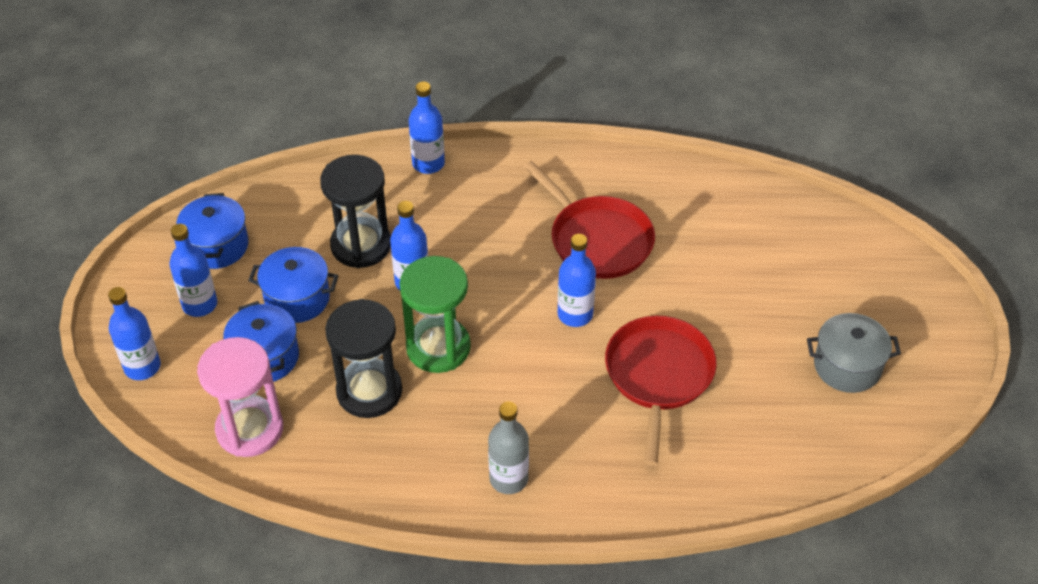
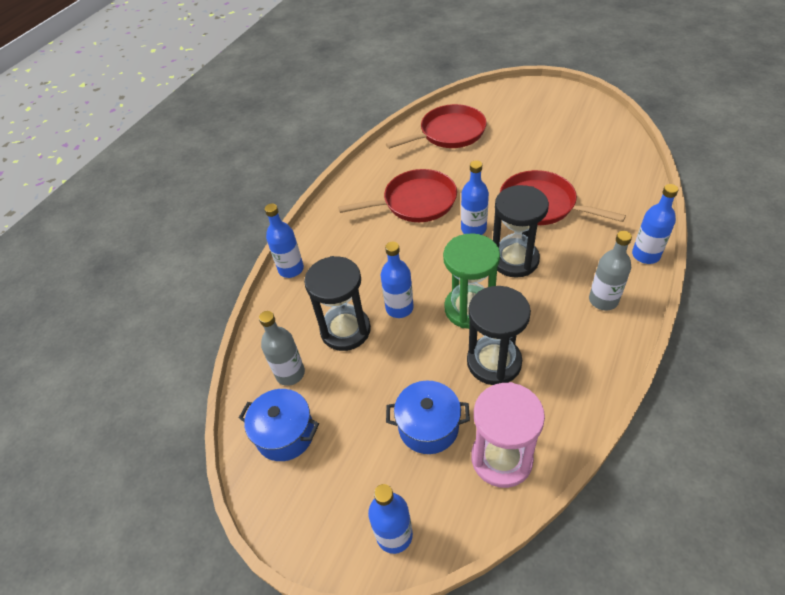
camera: 60 degrees left, 0 degrees up
blue bottle [169,224,217,317] -> blue bottle moved to [632,184,679,264]
blue pot [248,247,339,323] -> none
grey pot [807,313,901,393] -> none
none -> grey bottle [259,311,305,386]
none -> red pan [386,104,487,149]
none -> black hourglass [493,185,549,278]

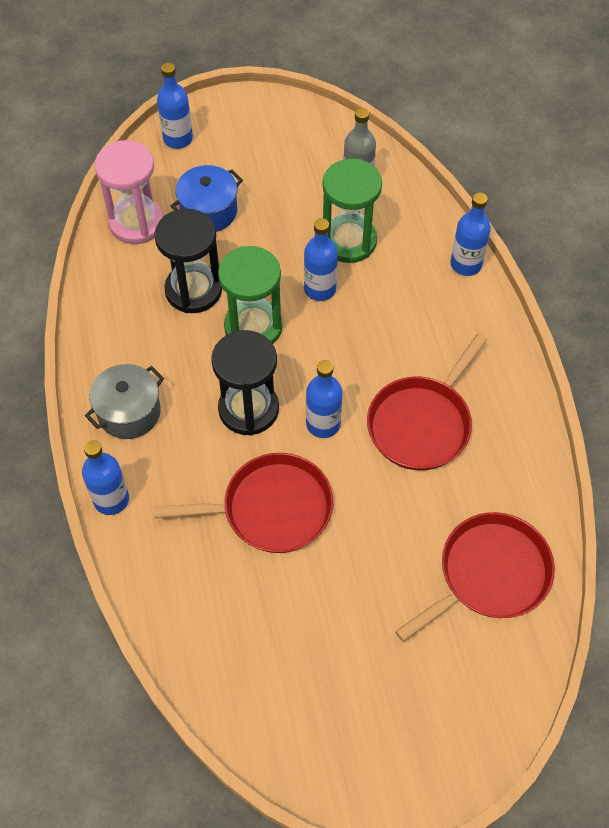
camera: 135 degrees right, 10 degrees up
blue pot [239,389,319,461] -> none
black hourglass [304,256,371,351] -> green hourglass [322,159,382,263]
red pan [386,104,487,149] -> red pan turned 150 degrees counterclockwise [395,512,555,642]
grey bottle [589,231,632,311] -> grey pot [85,364,164,439]

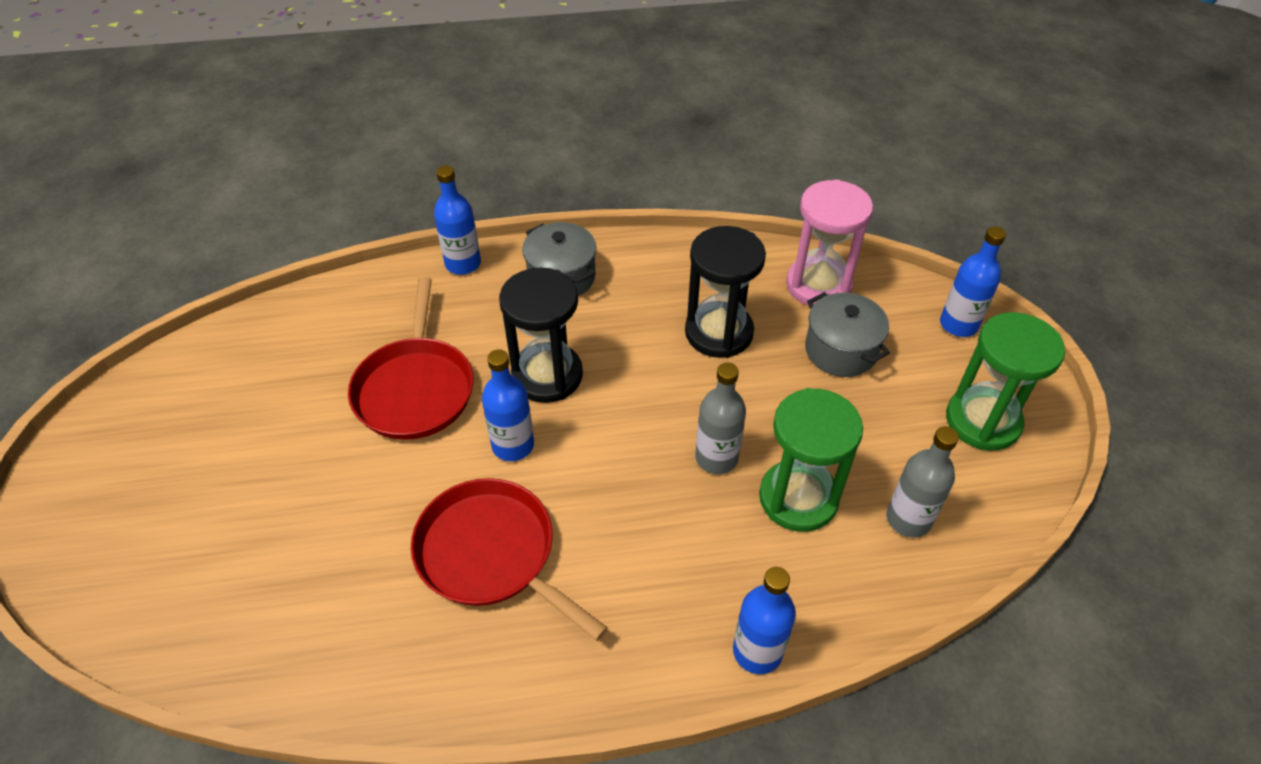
camera: 95 degrees right, 10 degrees down
blue pot [170,165,243,232] -> grey pot [805,292,890,377]
green hourglass [218,246,283,344] -> green hourglass moved to [946,312,1065,451]
blue bottle [304,218,338,301] -> grey bottle [695,363,746,474]
red pan [395,512,555,642] -> none

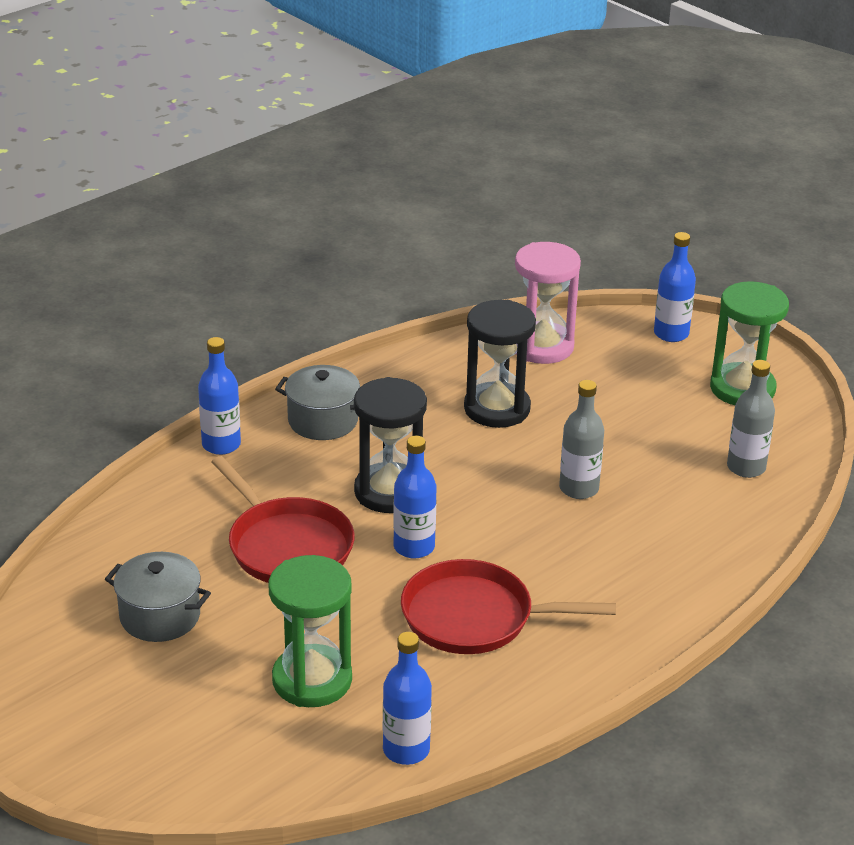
camera: 35 degrees left, 15 degrees down
blue bottle [733,567,796,674] -> blue bottle moved to [383,632,432,765]
green hourglass [759,388,863,532] -> green hourglass moved to [268,555,352,707]
grey pot [805,292,890,377] -> grey pot moved to [105,552,211,642]

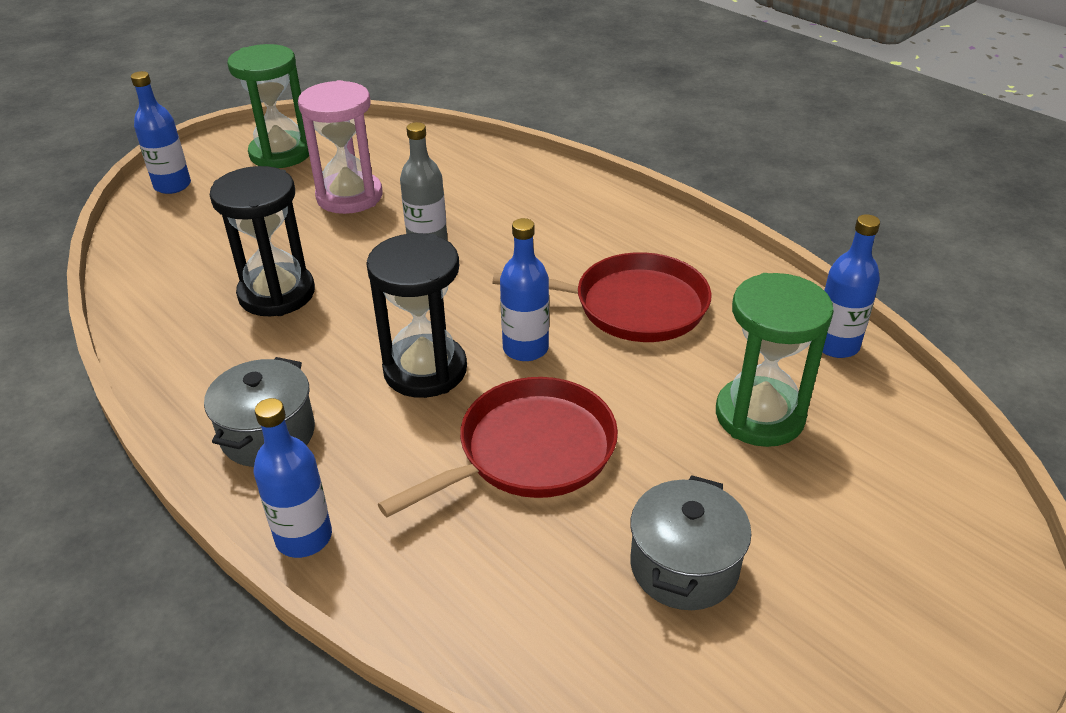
camera: 90 degrees left, 5 degrees up
red pan [401,559,616,654] -> red pan turned 90 degrees counterclockwise [492,252,712,342]
pink hourglass [515,242,581,364] -> pink hourglass moved to [298,80,382,214]
grey bottle [727,360,775,478] -> none

